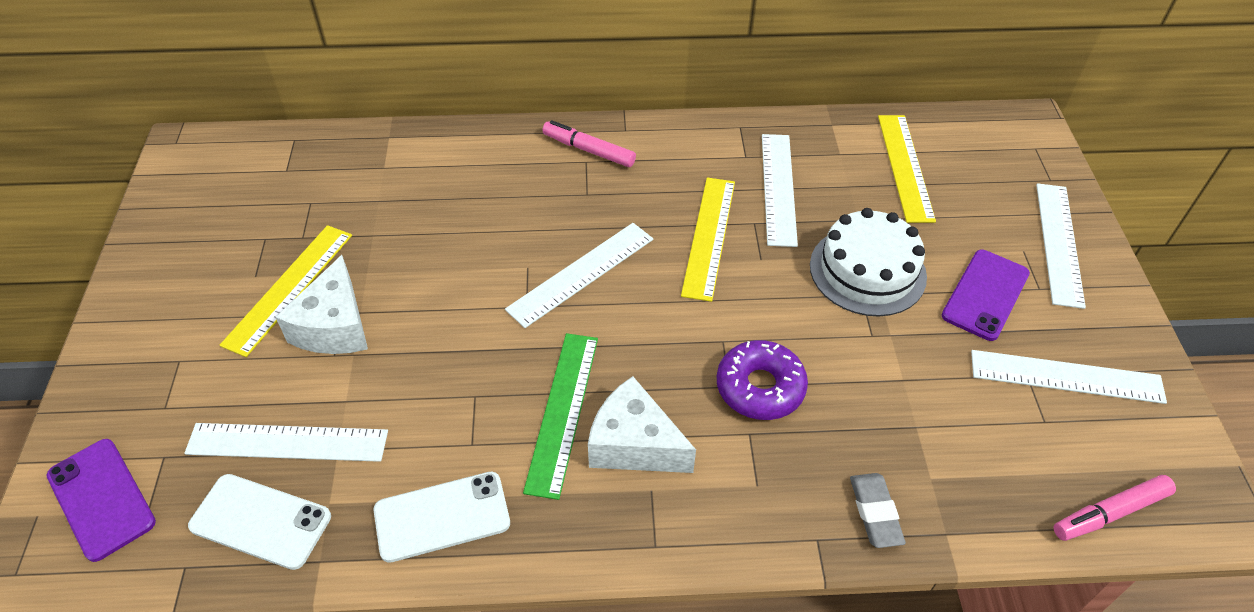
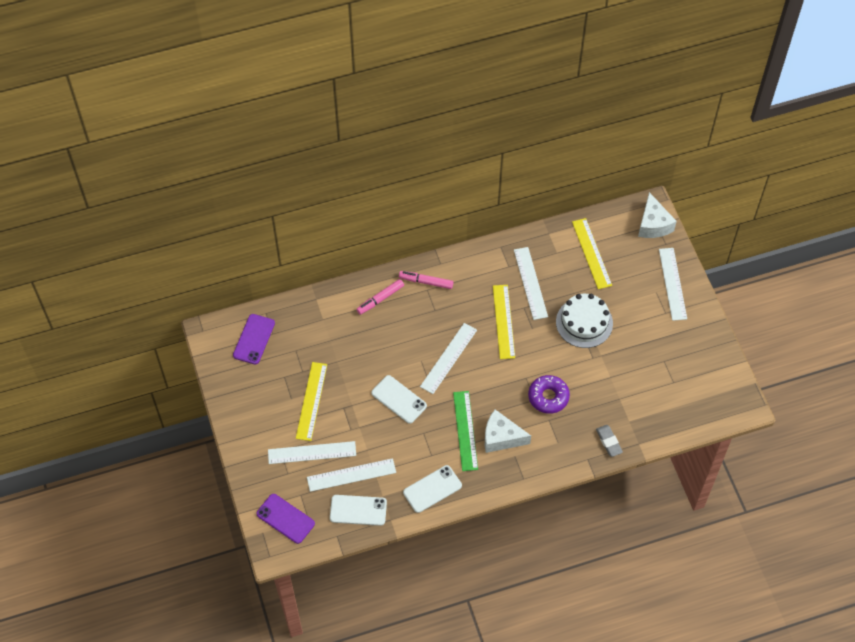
camera: 15 degrees left, 10 degrees up
white cheese [276,255,368,354] -> white cheese moved to [638,192,677,238]
purple phone [942,250,1030,341] -> purple phone moved to [233,314,275,365]
white ruler [971,350,1167,404] -> white ruler moved to [268,441,356,464]
pink marker [1054,475,1176,541] -> pink marker moved to [356,279,404,315]
none -> white phone [371,375,427,423]

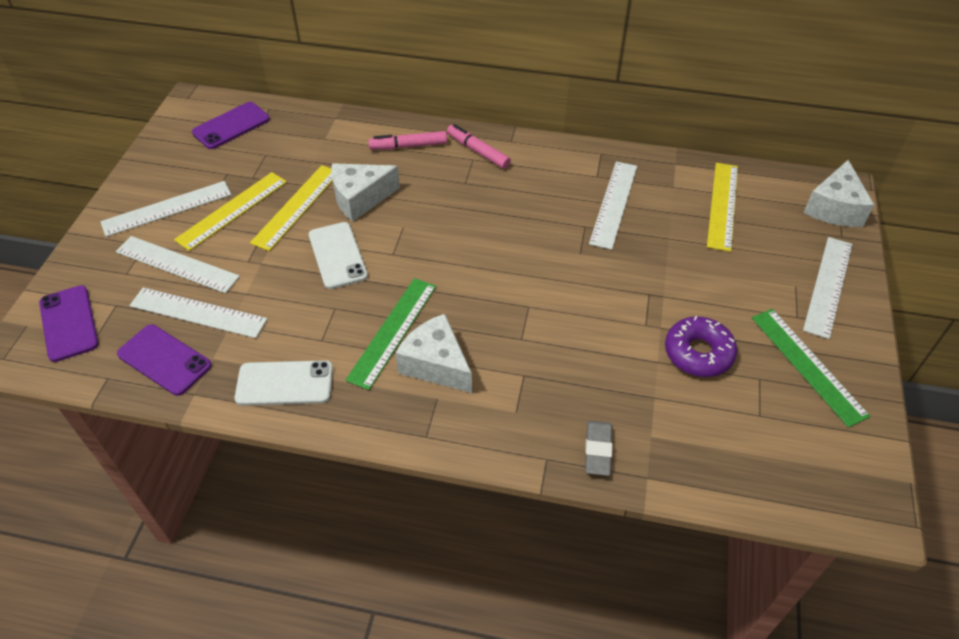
camera: 30 degrees right, 10 degrees down
white phone [330,495,387,526] -> purple phone [117,324,212,396]
white ruler [420,323,477,394] -> white ruler moved to [100,181,232,237]
yellow ruler [493,285,515,359] -> yellow ruler moved to [250,165,333,251]
purple donut [528,375,570,414] -> purple donut moved to [665,316,737,377]
white cake [556,294,613,348] -> none
none -> white cheese [331,163,400,222]
none -> green ruler [752,309,871,428]

